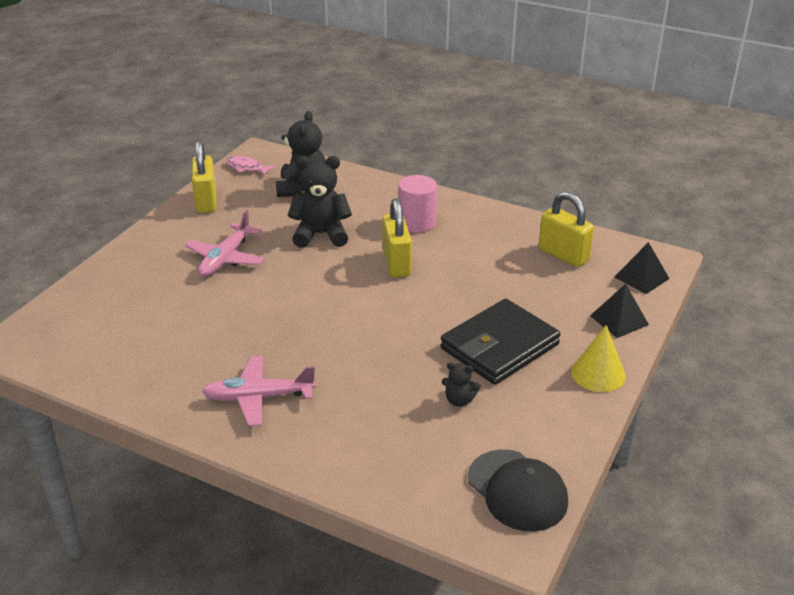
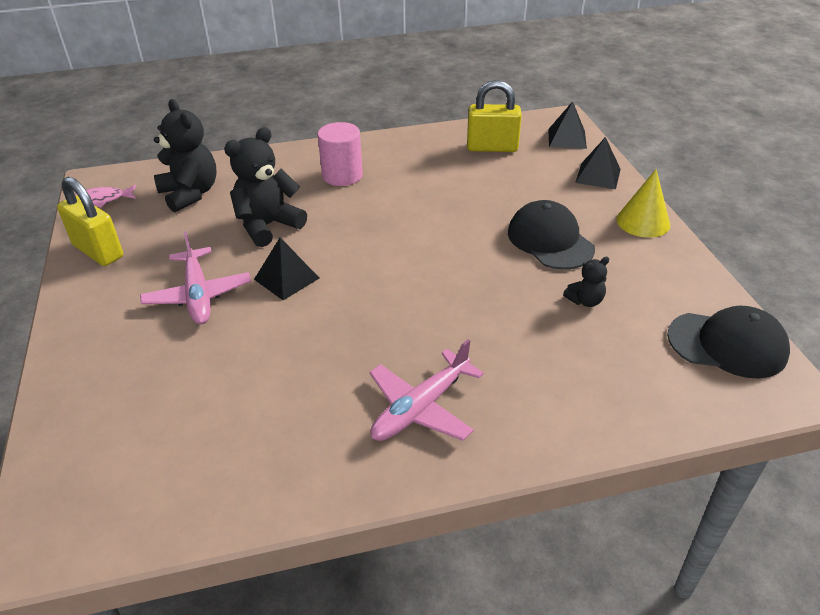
camera: 40 degrees left, 5 degrees up
yellow padlock [382,198,412,277] -> none
black wallet [440,299,561,385] -> black cap [508,200,595,270]
none -> black pyramid [254,237,319,300]

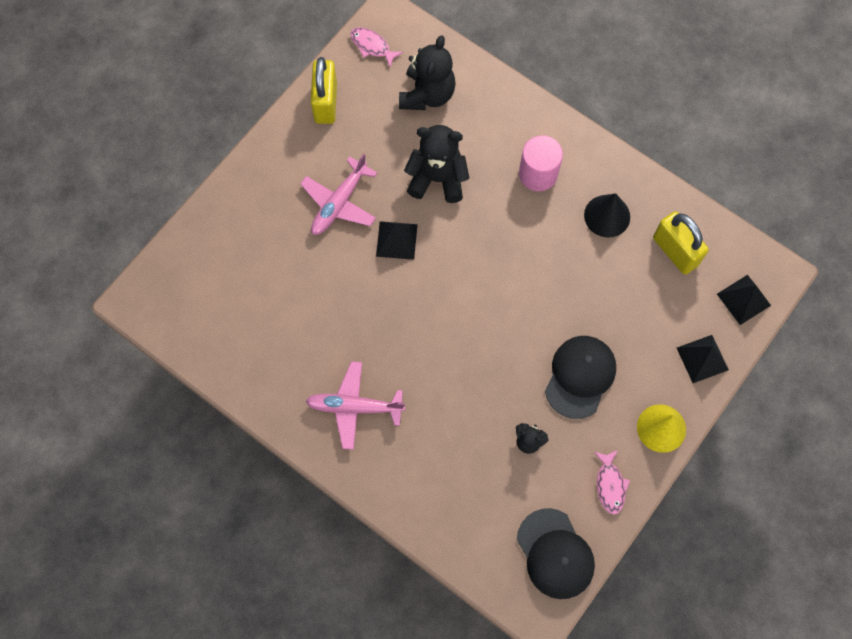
camera: 50 degrees right, 30 degrees up
none -> black cone [584,193,630,238]
none -> pink fish [594,450,630,514]

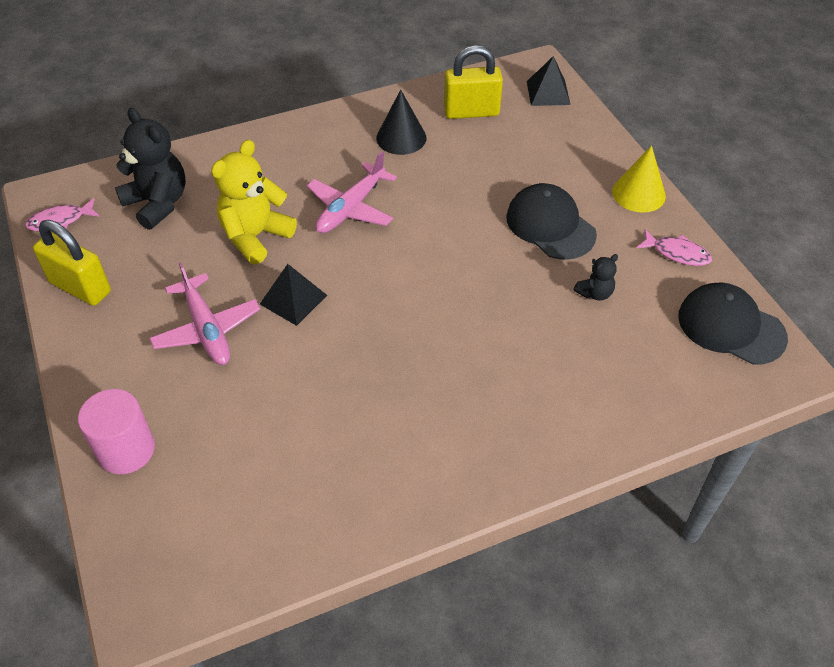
camera: 60 degrees left, 20 degrees down
pink plane [306,361,405,450] -> pink plane moved to [307,151,397,233]
black teddy bear [404,125,469,203] -> yellow teddy bear [211,140,297,264]
black cap [517,508,595,599] -> black cap turned 150 degrees counterclockwise [678,283,788,365]
pink cylinder [519,135,563,191] -> pink cylinder moved to [78,389,155,474]
black pyramid [677,335,729,383] -> none

